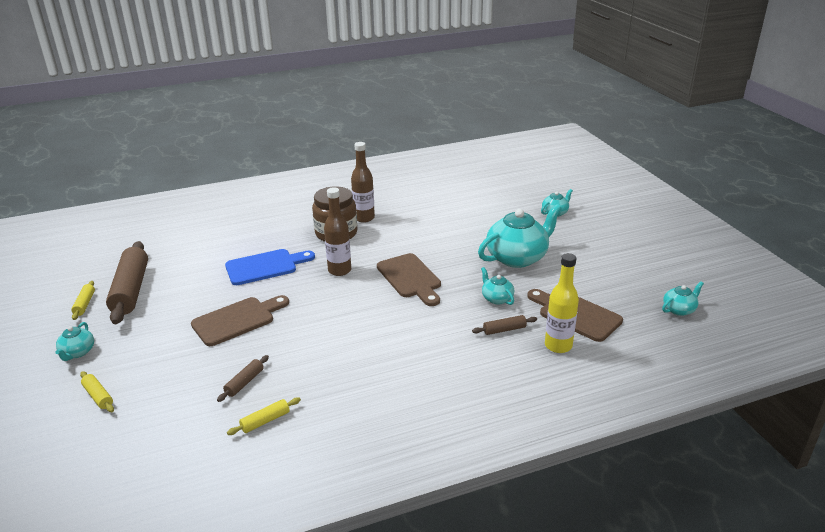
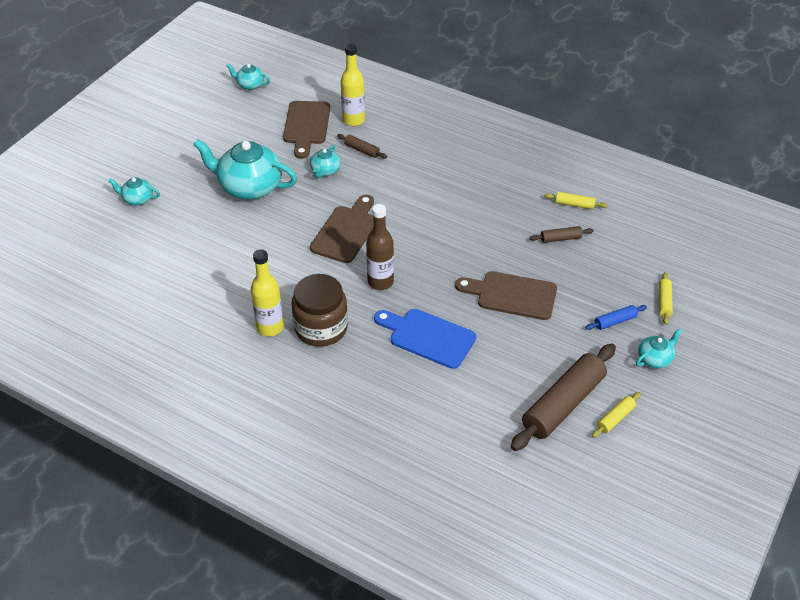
camera: 130 degrees left, 15 degrees up
brown bottle [351,142,375,223] -> yellow bottle [251,249,284,336]
none -> blue rolling pin [585,305,647,330]

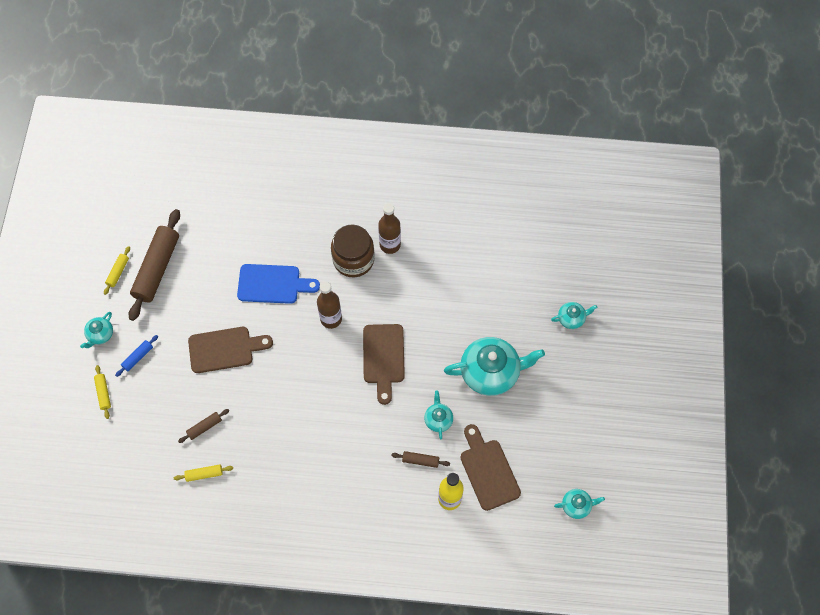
camera: 155 degrees right, 20 degrees up
yellow bottle [251,249,284,336] -> brown bottle [378,203,401,254]

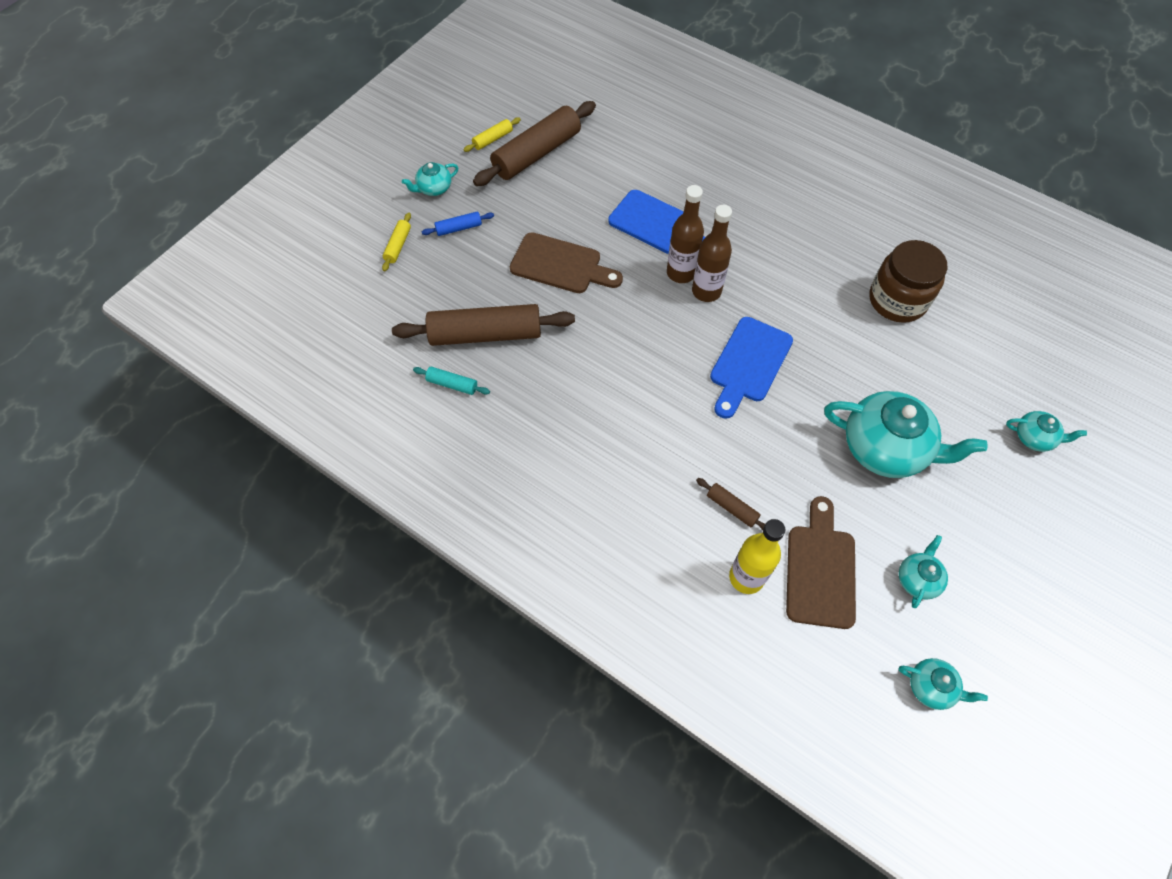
camera: 30 degrees right, 5 degrees down
yellow rolling pin [174,464,233,482] -> turquoise rolling pin [413,367,490,395]
brown rolling pin [178,409,230,443] -> brown rolling pin [392,304,575,346], size x2.25
brown jar [331,225,375,277] -> brown jar moved to [869,240,947,323]
brown cutting board [363,324,405,405] -> blue cutting board [710,317,793,419]
brown bottle [378,203,401,254] -> brown bottle moved to [667,185,704,283]
turquoise teapot [424,391,453,440] -> turquoise teapot moved to [899,535,948,608]

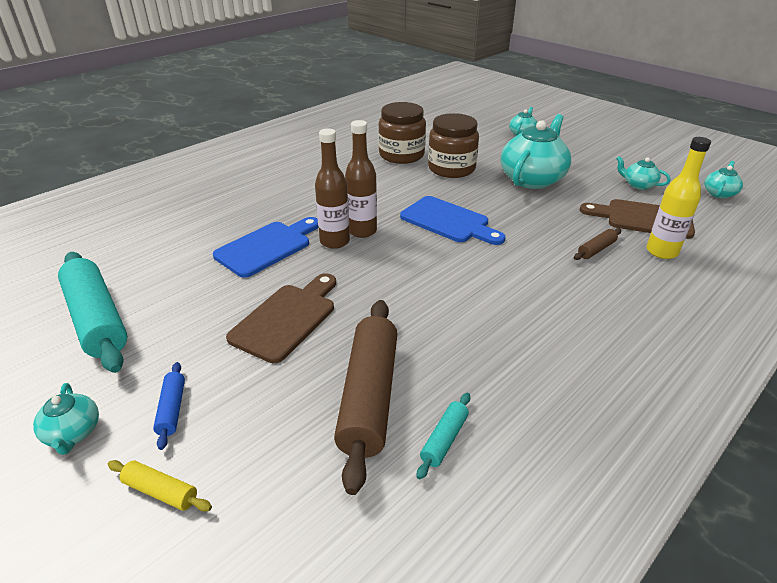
camera: 80 degrees left, 25 degrees down
yellow rolling pin [463,117,521,152] -> none
brown rolling pin [473,101,596,186] -> turquoise rolling pin [58,252,127,373]
none -> brown jar [428,113,479,178]

